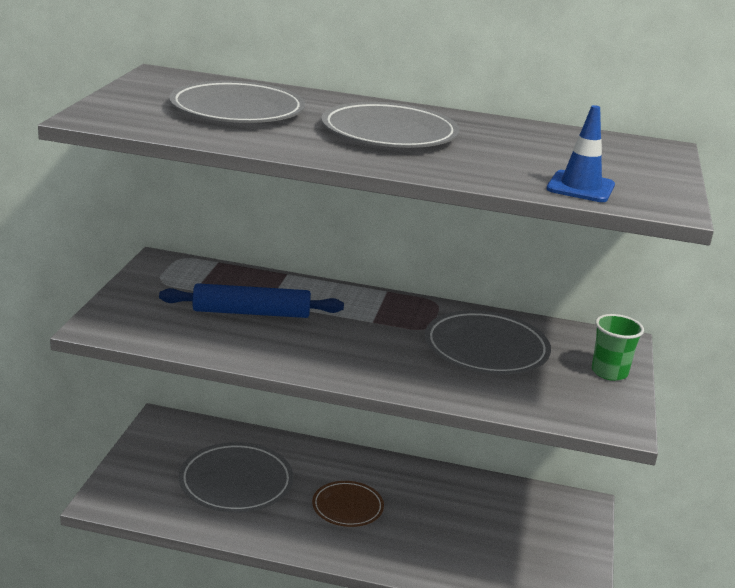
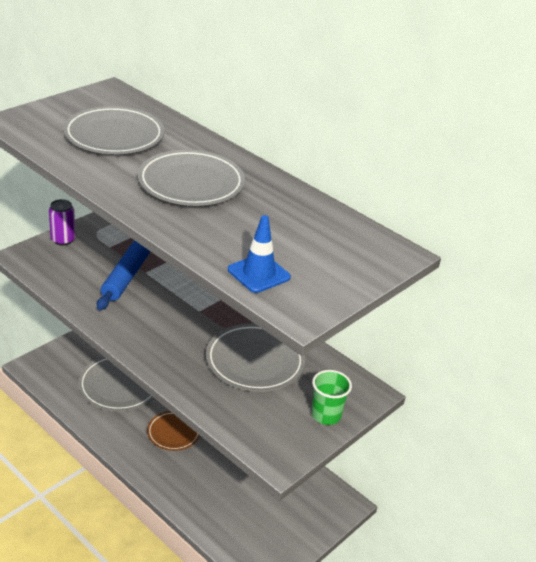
camera: 30 degrees right, 10 degrees up
blue rolling pin [159,283,344,318] -> blue rolling pin turned 75 degrees clockwise [97,240,150,310]
none -> purple can [49,199,75,245]

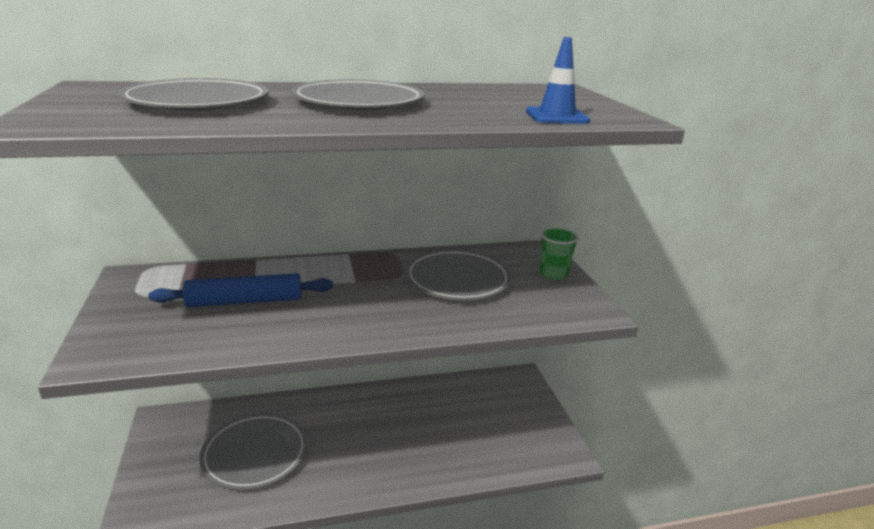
camera: 55 degrees left, 10 degrees down
purple can [49,199,75,245] -> none
blue rolling pin [97,240,150,310] -> blue rolling pin turned 60 degrees counterclockwise [149,274,333,307]
brown plate [147,411,200,451] -> none

